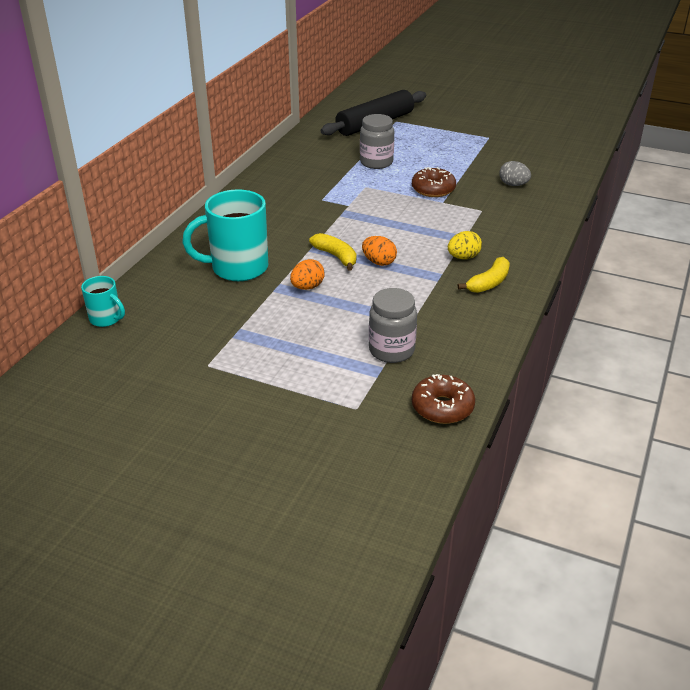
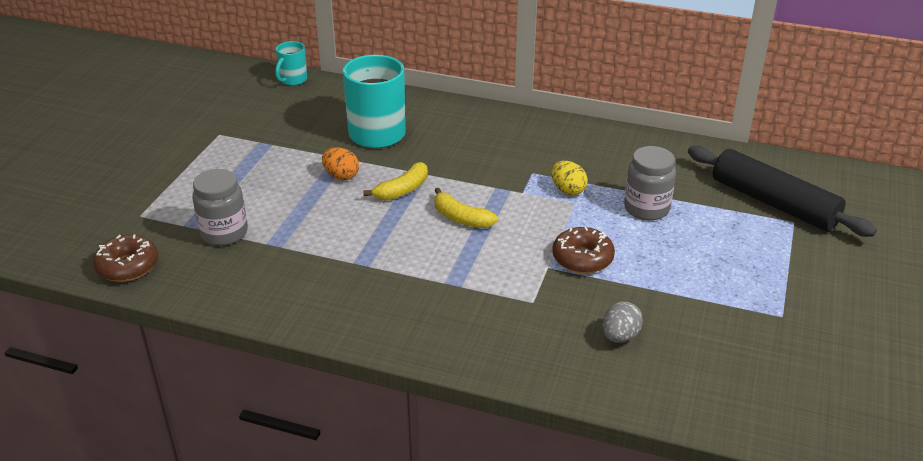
camera: 85 degrees right, 0 degrees up
orange egg [362,236,397,266] -> none
yellow egg [448,231,482,259] -> yellow egg moved to [551,161,588,195]
yellow banana [458,257,510,293] -> yellow banana moved to [434,188,498,228]

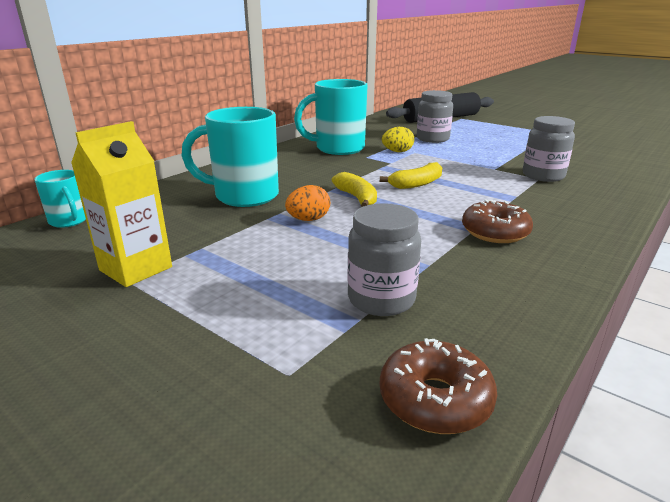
camera: 70 degrees left, 10 degrees down
brown donut [552,227,615,274] -> brown donut moved to [462,199,533,243]
grey egg [603,302,643,343] -> none
none -> yellow carton [71,121,172,287]
none -> turquoise mug [294,79,368,155]
none -> grey jar [523,116,575,182]

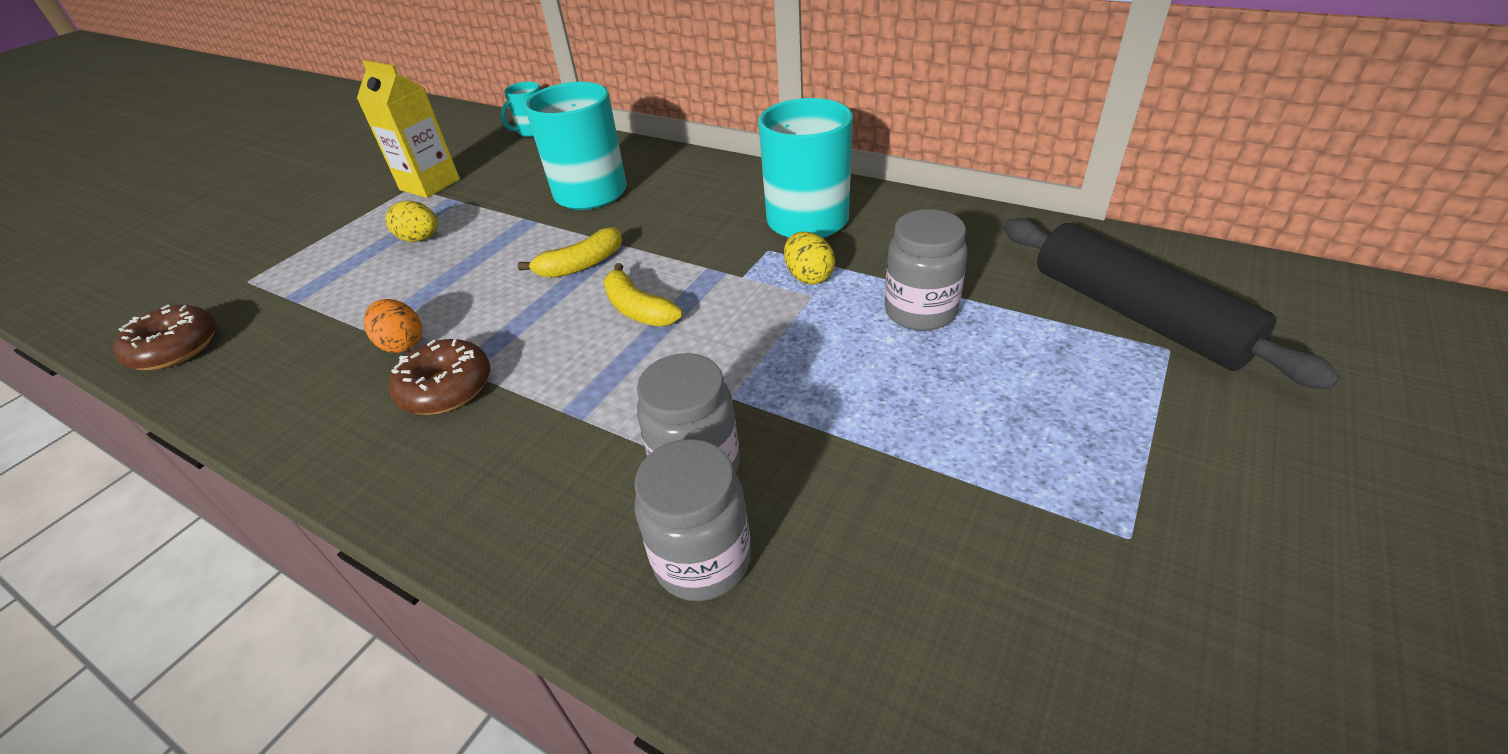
camera: 85 degrees right, 15 degrees up
orange egg [285,185,330,221] -> orange egg moved to [364,299,422,353]
grey jar [348,203,421,316] -> grey jar moved to [634,439,751,601]
none -> yellow egg [386,201,438,242]

